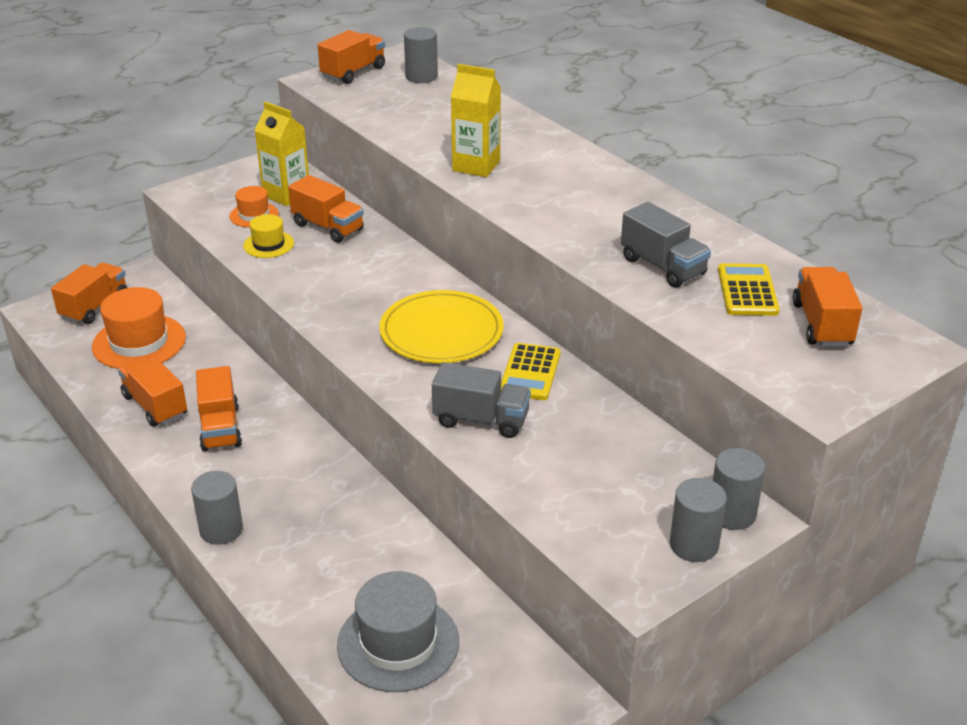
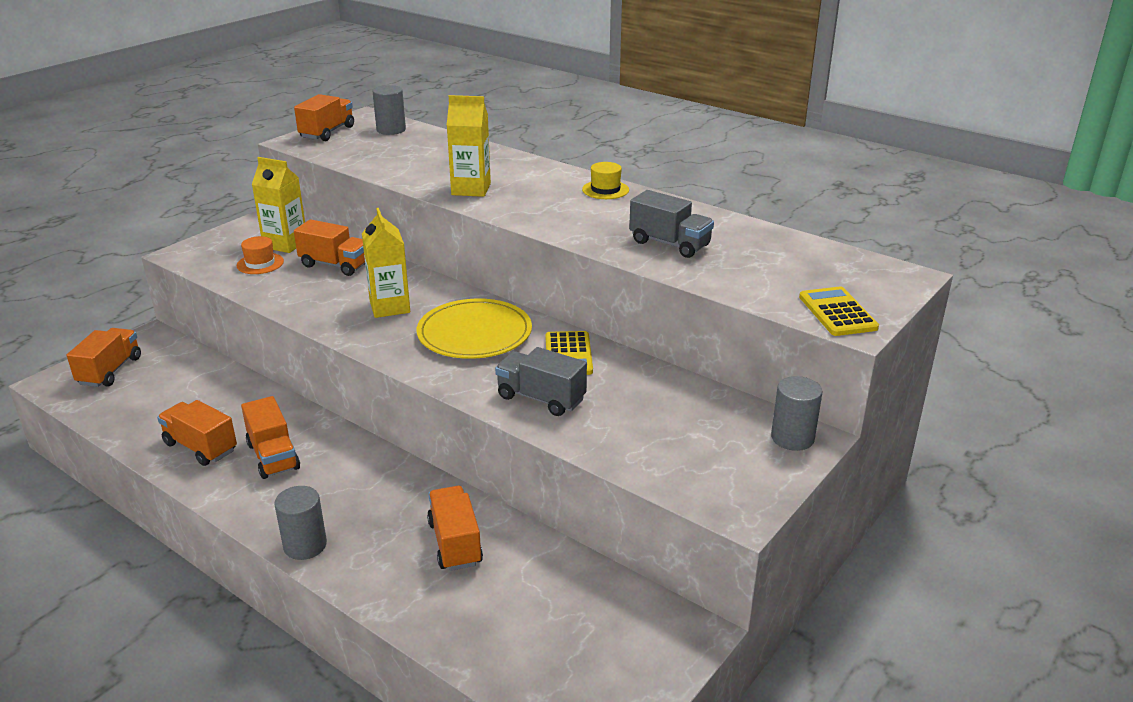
camera: 15 degrees left, 5 degrees down
orange hat [92,287,186,369] -> none
yellow hat [243,214,294,258] -> yellow hat moved to [582,162,629,199]
grey hat [337,571,459,692] -> none
grey truck [432,362,531,438] -> grey truck turned 150 degrees counterclockwise [495,347,587,416]
grey cylinder [670,478,727,562] -> none
yellow calculator [718,263,780,316] -> yellow calculator moved to [799,286,879,336]
orange truck [793,267,862,347] -> orange truck moved to [427,486,483,571]
none -> yellow carton [362,208,410,318]

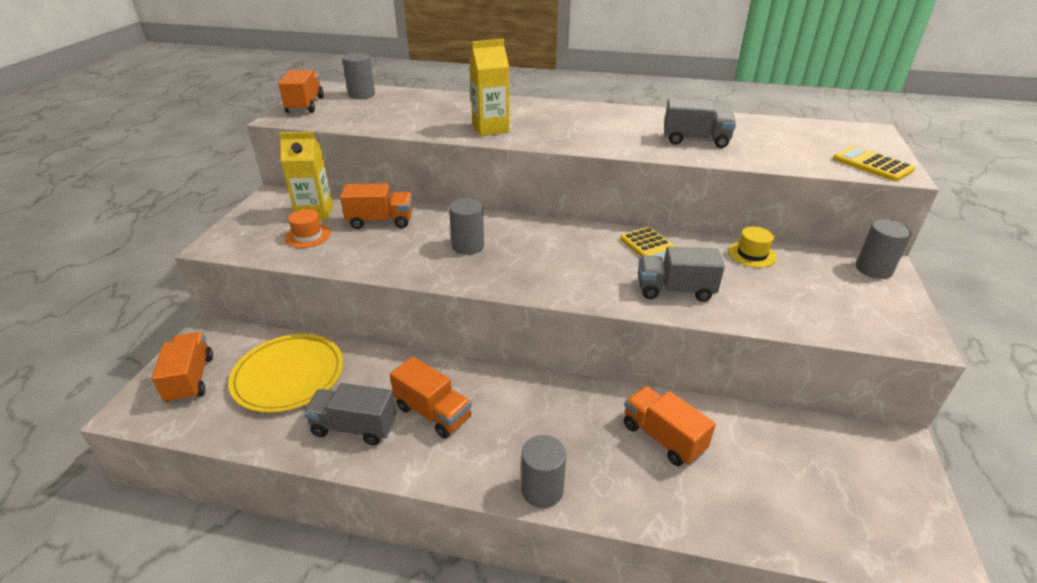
camera: 25 degrees left, 5 degrees up
orange truck [157,400,237,466] -> grey truck [304,383,396,445]
yellow carton [362,208,410,318] -> grey cylinder [449,198,484,255]
yellow plate [417,299,532,359] -> yellow plate moved to [228,334,343,413]
yellow hat [582,162,629,199] -> yellow hat moved to [728,226,777,268]

